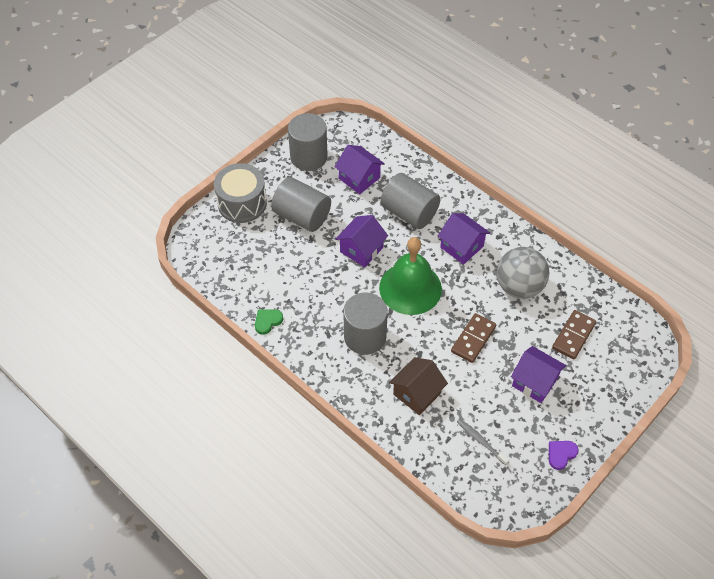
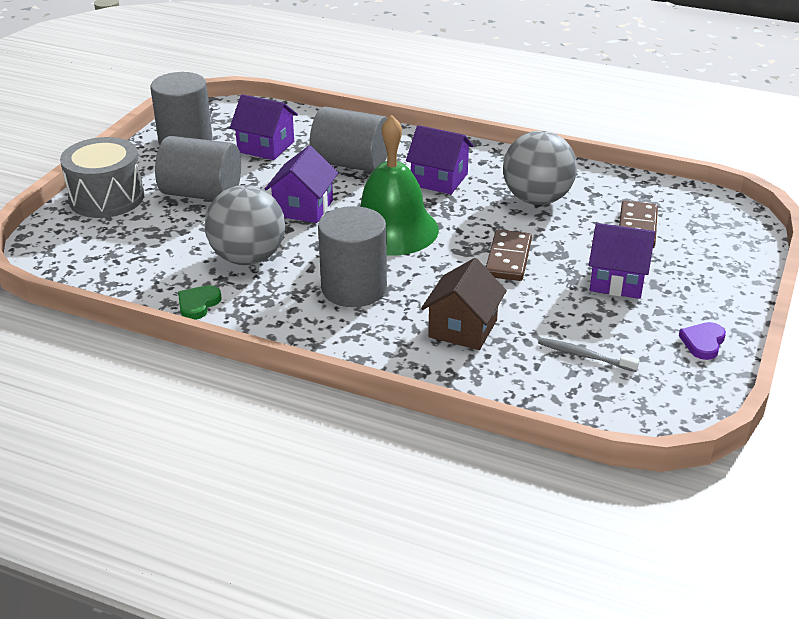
camera: 20 degrees left, 20 degrees down
none -> grey ball [205,185,285,265]

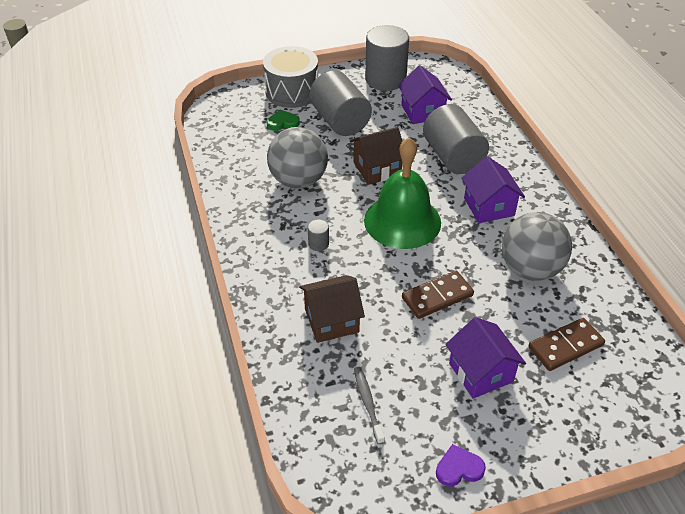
camera: 50 degrees right, 10 degrees up
green heart [178,285,221,320] -> green heart moved to [267,110,300,131]
purple house [265,145,338,223] -> brown house [350,127,403,185]
grey cylinder [318,206,387,307] -> grey cylinder [308,219,329,251], size x0.40

